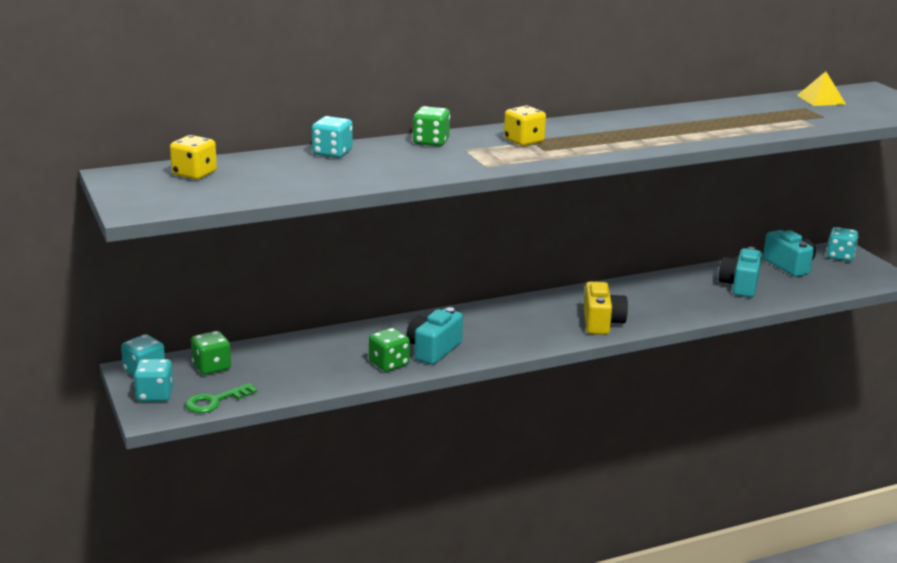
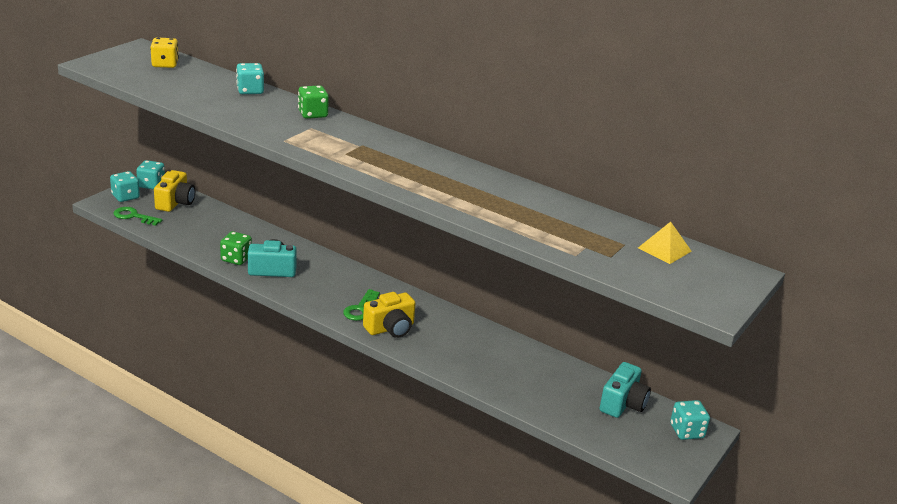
camera: 55 degrees right, 5 degrees up
green dice [191,331,231,375] -> yellow camera [154,170,195,212]
yellow dice [504,106,546,146] -> none
turquoise camera [718,247,762,297] -> none
none -> green key [343,289,380,321]

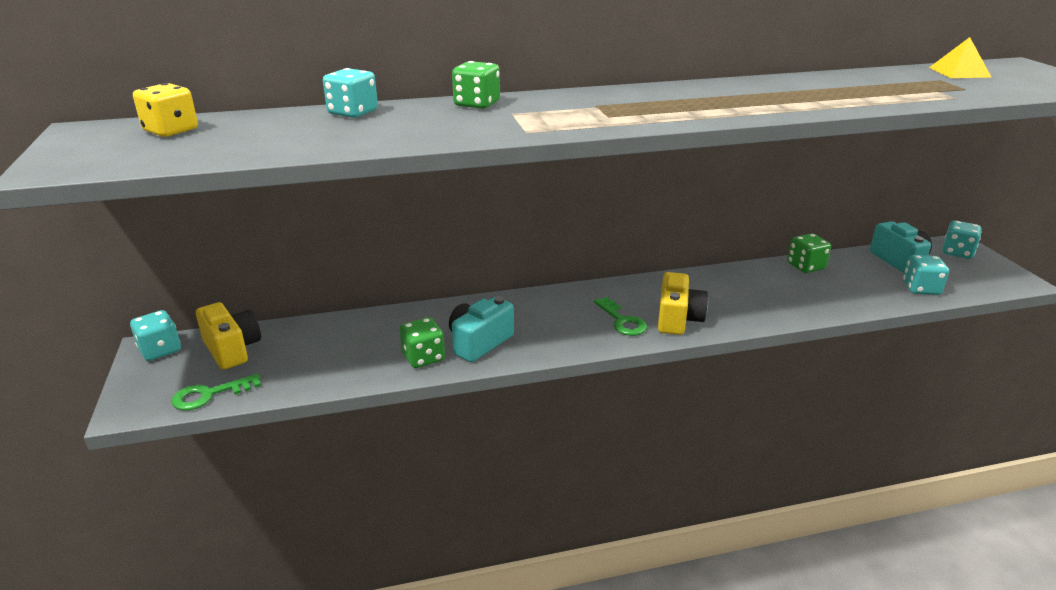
camera: 45 degrees left, 0 degrees up
turquoise dice [110,171,140,202] -> turquoise dice moved to [903,255,949,295]
none -> green dice [787,234,831,273]

